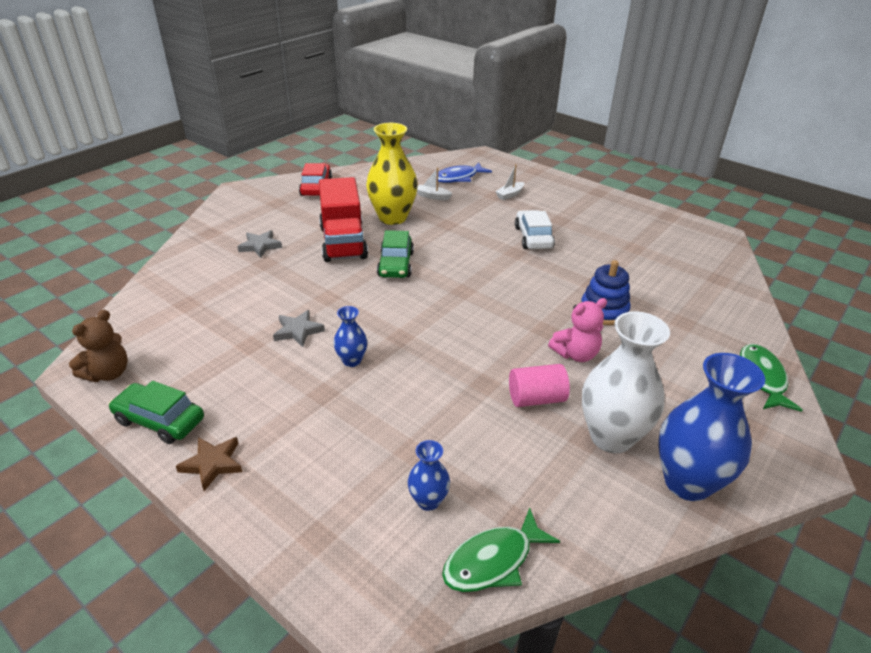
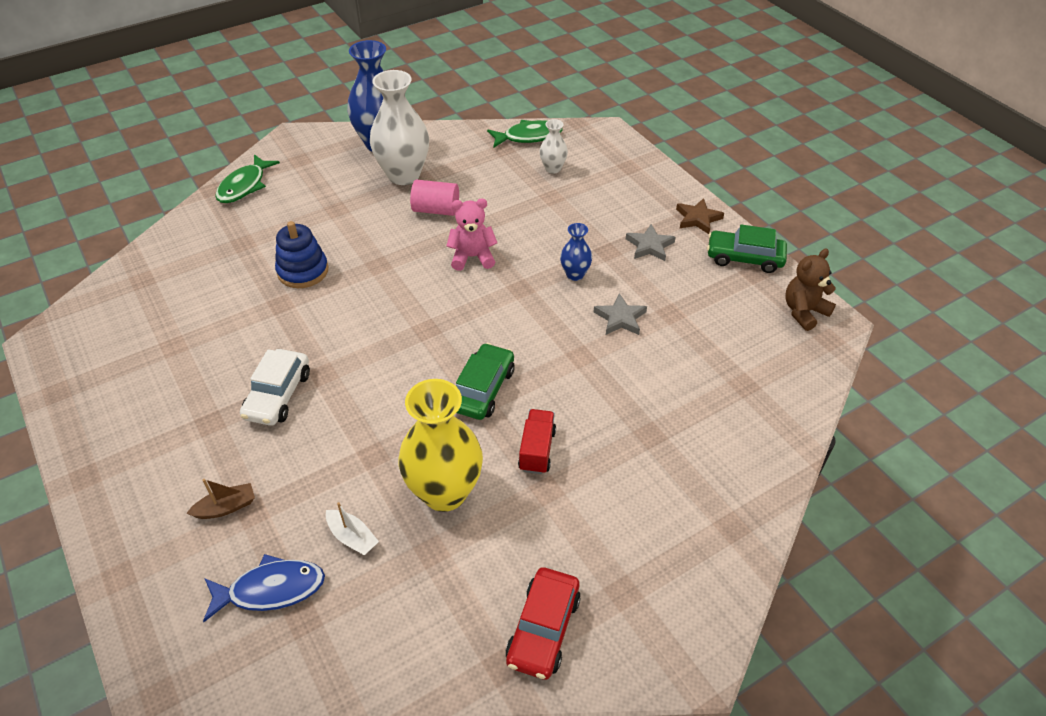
camera: 160 degrees left, 10 degrees up
green car [109,381,204,444] -> green car turned 150 degrees clockwise [707,224,787,273]
grey star [237,230,282,258] -> grey star moved to [626,224,676,261]
red truck [319,177,368,262] -> red truck [518,409,556,474], size x0.50
blue vase [408,440,450,511] -> white vase [540,119,568,174]
white boat [495,164,524,200] -> brown boat [186,479,255,519]
pink teddy bear [548,298,607,362] -> pink teddy bear moved to [447,199,497,271]

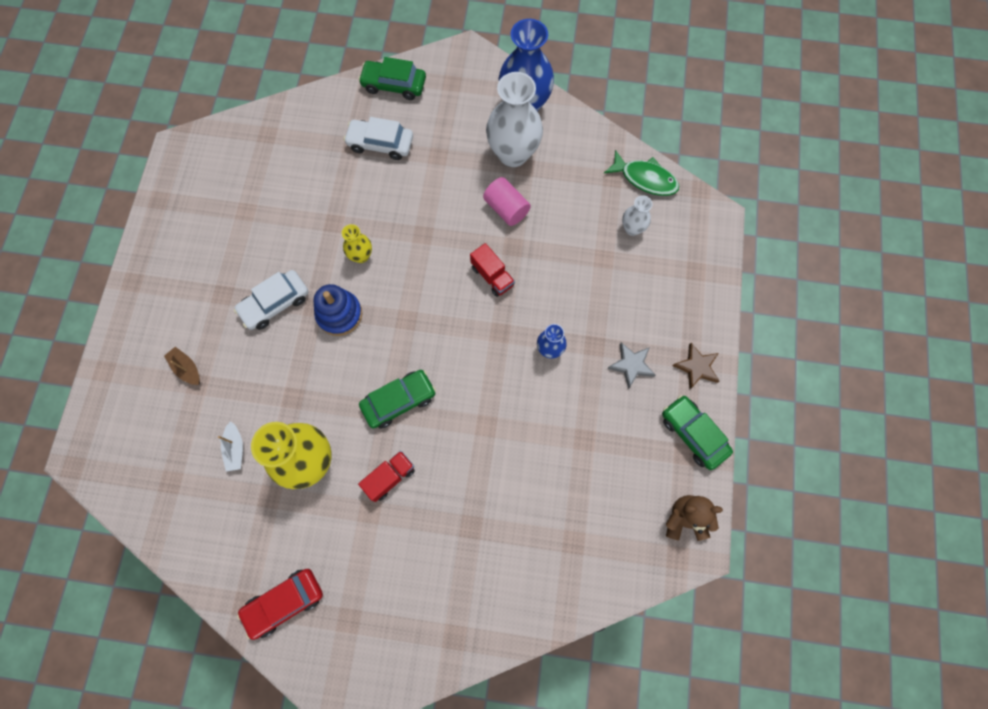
camera: 40 degrees right, 25 degrees up
brown boat [186,479,255,519] -> brown boat turned 150 degrees counterclockwise [164,347,200,385]
blue fish [203,554,325,622] -> none
green fish [215,154,280,203] -> green car [358,57,426,100]
blue stacking toy [275,221,328,288] -> blue stacking toy moved to [314,284,362,336]
pink teddy bear [447,199,497,271] -> red truck [470,243,515,297]
grey star [594,293,647,335] -> none
none -> yellow vase [342,224,372,263]
none -> white car [344,117,413,160]

